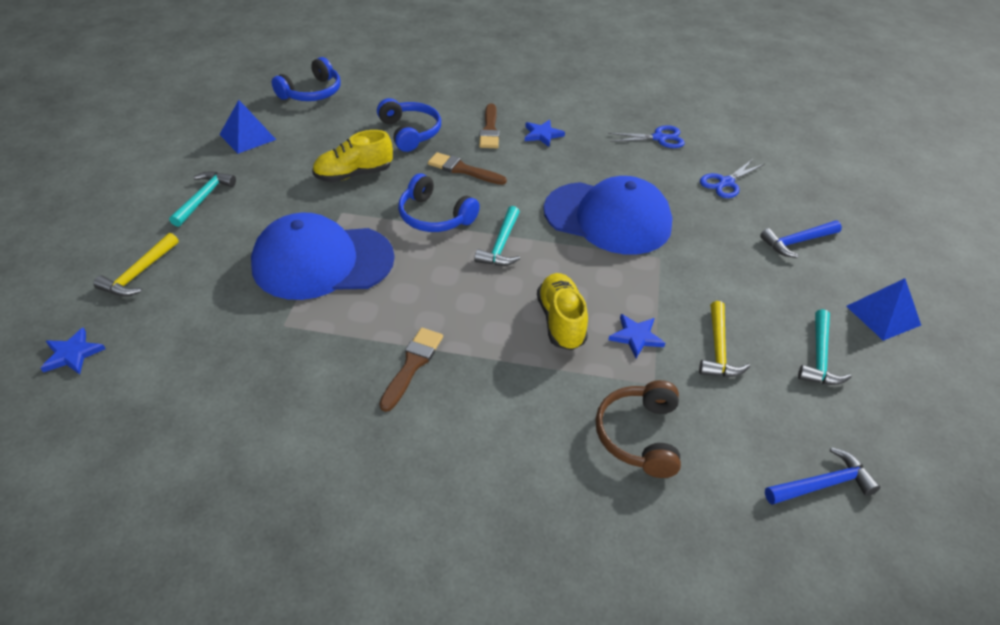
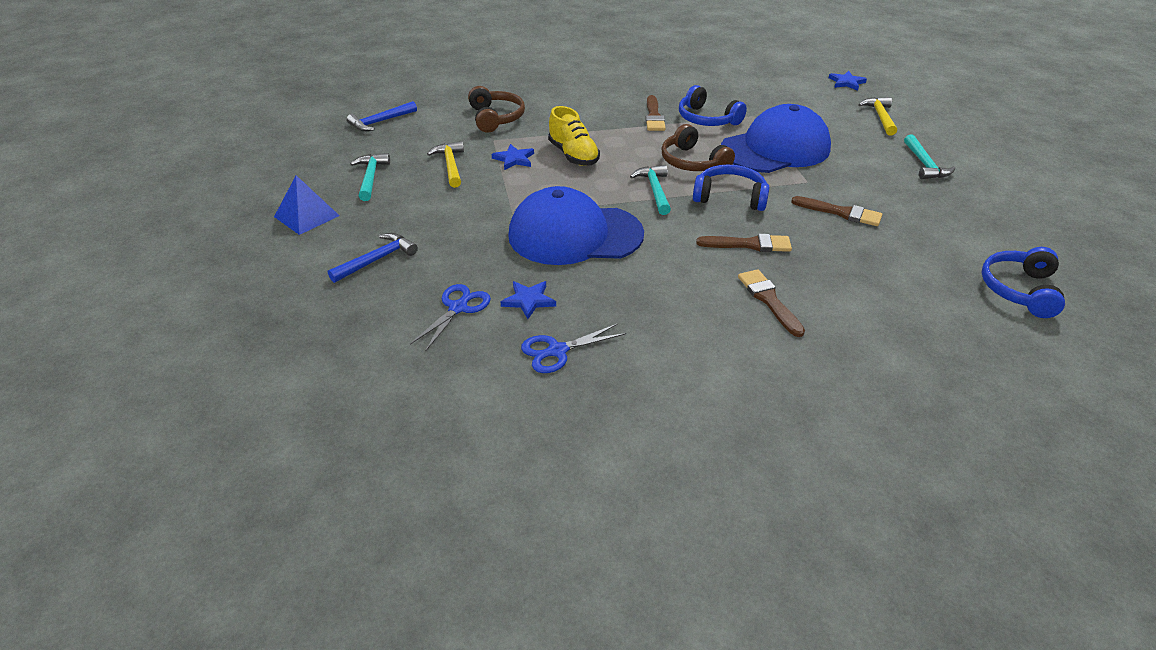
camera: 160 degrees right, 5 degrees down
blue pyramid [219,100,276,154] -> none
yellow shoe [312,130,393,182] -> brown brush [791,196,882,226]
blue headphones [377,98,441,152] -> blue headphones moved to [679,85,747,126]
blue star [525,120,565,147] -> blue star moved to [501,281,556,319]
none -> brown headphones [661,124,735,171]

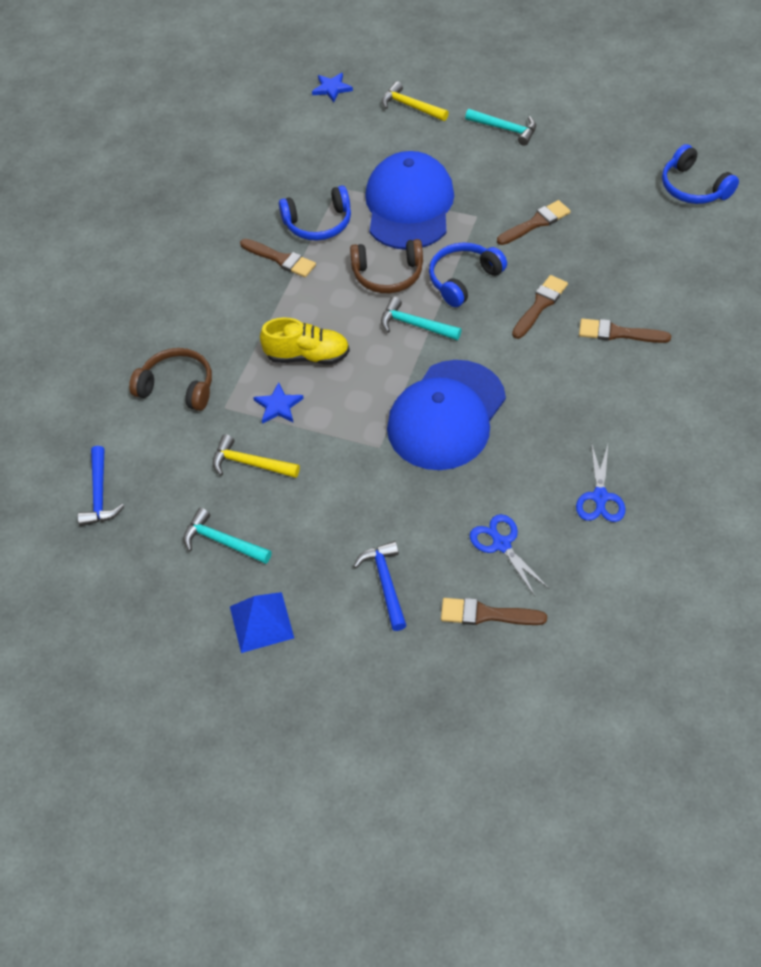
camera: 55 degrees left, 15 degrees up
blue star [501,281,556,319] -> none
none -> brown brush [441,598,547,625]

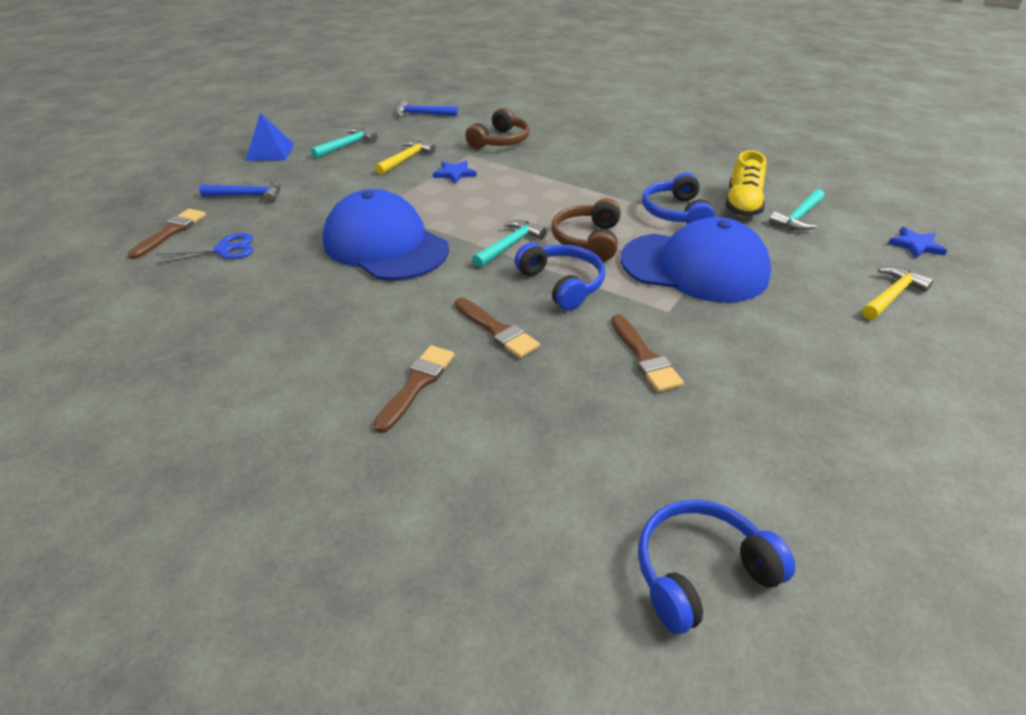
camera: 100 degrees right, 15 degrees down
brown brush [240,239,316,277] -> none
yellow shoe [260,317,350,365] -> yellow shoe moved to [725,150,766,217]
turquoise hammer [465,109,536,146] -> turquoise hammer moved to [769,189,824,231]
blue scissors [576,443,626,522] -> none

